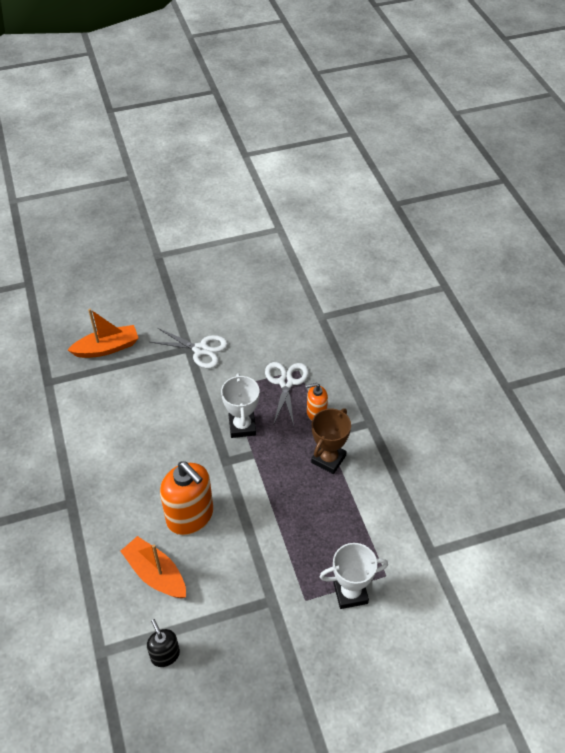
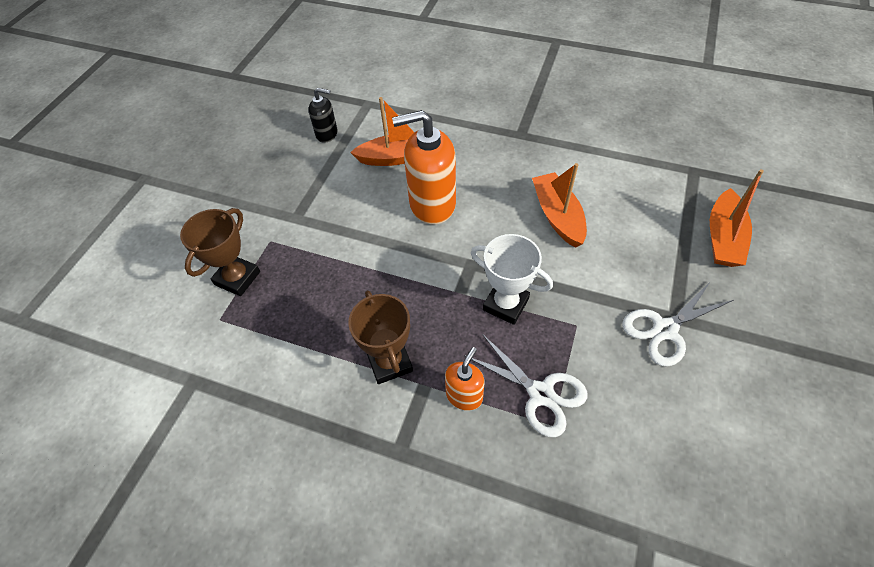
camera: 130 degrees right, 5 degrees up
white trophy [319,543,388,609] -> brown trophy [180,208,260,296]
none -> orange boat [532,163,587,248]

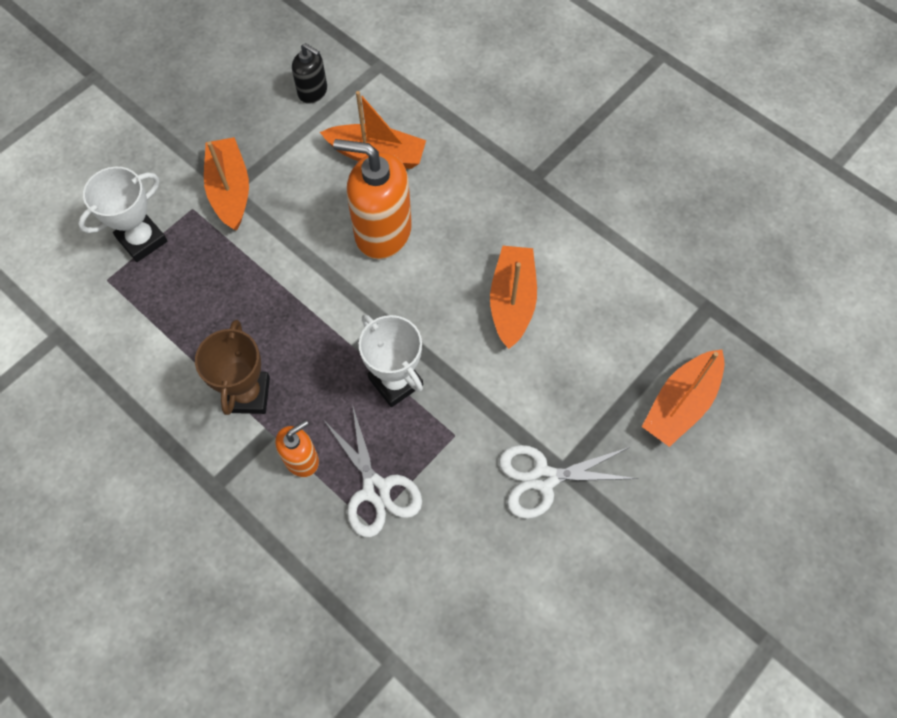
camera: 20 degrees right, 10 degrees up
brown trophy [180,208,260,296] -> white trophy [78,167,167,262]
none -> orange boat [204,137,249,231]

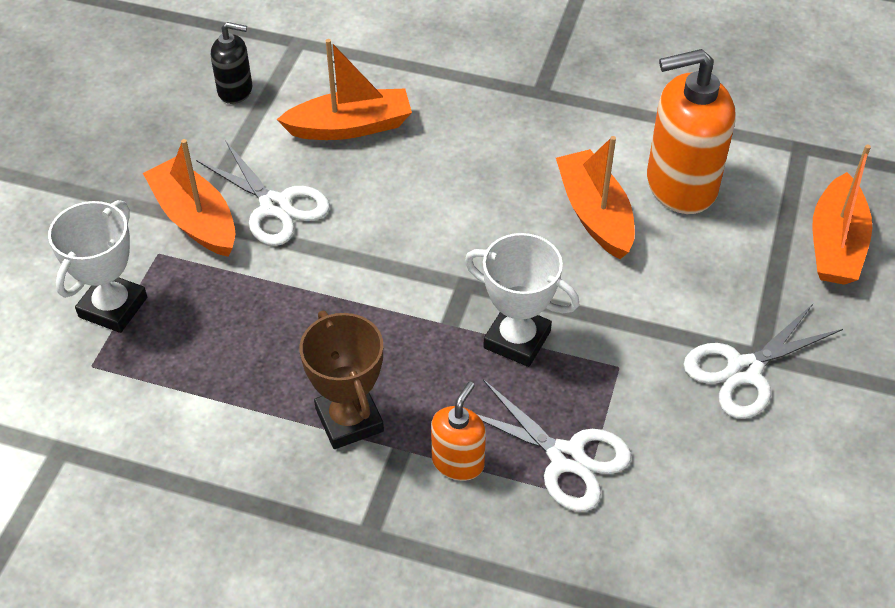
camera: 25 degrees left, 15 degrees down
orange soap dispenser [333,139,412,259] -> orange soap dispenser moved to [647,49,736,214]
none -> white scissors [196,140,330,246]

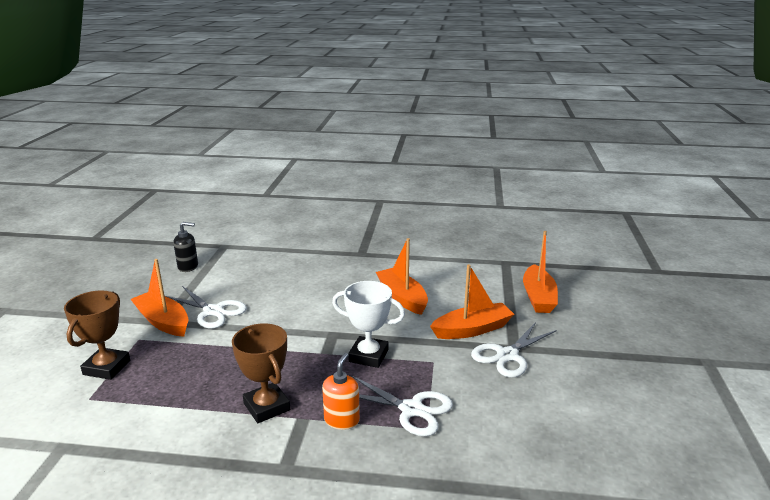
camera: 10 degrees left, 25 degrees down
white trophy [48,200,147,333] -> brown trophy [64,290,130,380]
orange boat [276,39,412,140] -> orange boat moved to [430,264,514,339]
orange soap dispenser [647,49,736,214] -> none

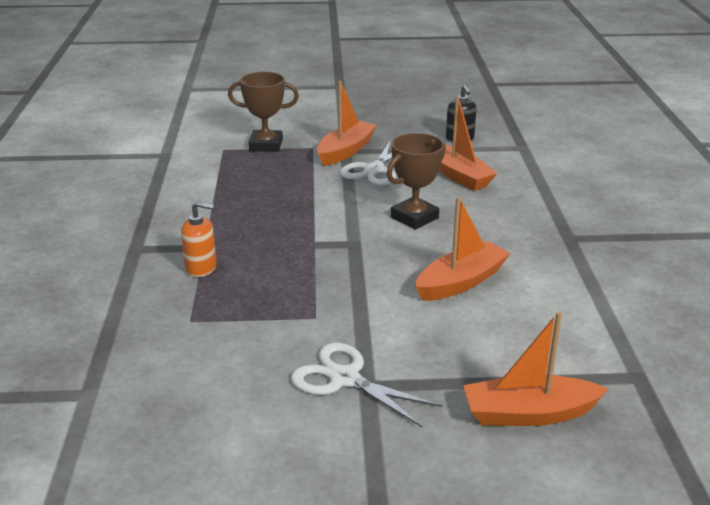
camera: 80 degrees right, 5 degrees up
brown trophy [232,323,290,423] -> brown trophy moved to [387,133,446,230]
white trophy [332,281,405,368] -> none
white scissors [351,375,453,437] -> none
orange boat [430,264,514,339] -> orange boat moved to [439,96,498,191]

